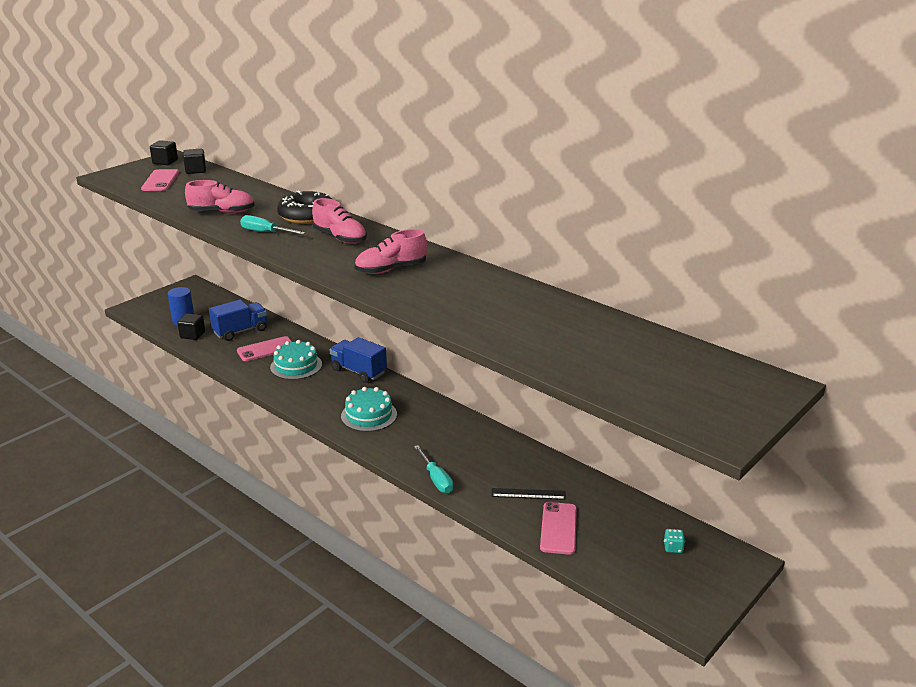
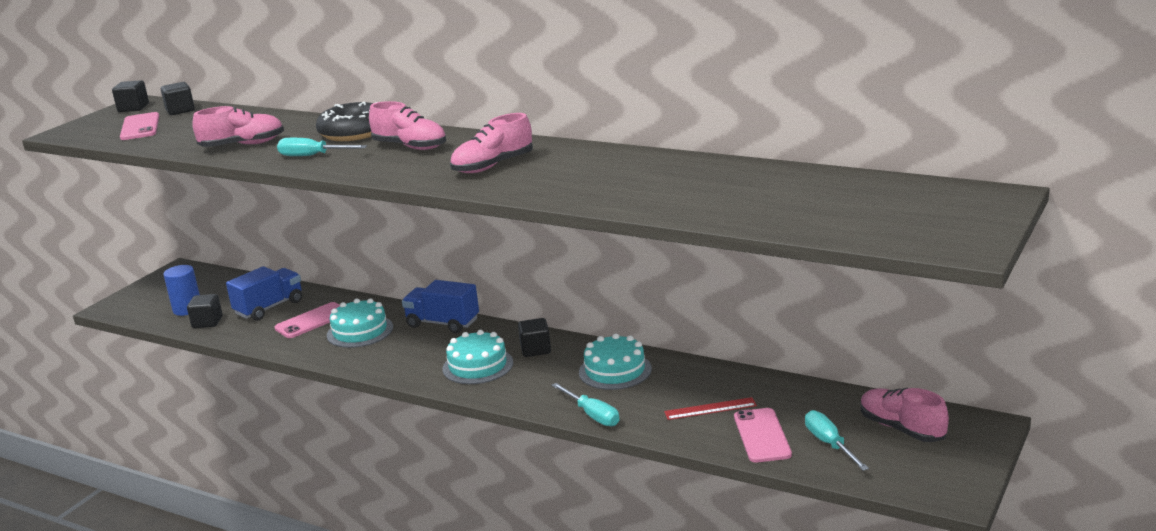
camera: 10 degrees left, 5 degrees down
black ruler [492,488,566,500] -> red ruler [664,397,757,420]
turquoise dice [664,529,685,553] -> pink shoe [861,388,949,442]
none -> black cube [518,318,551,357]
none -> turquoise cake [579,334,652,390]
none -> turquoise screwdriver [805,410,869,471]

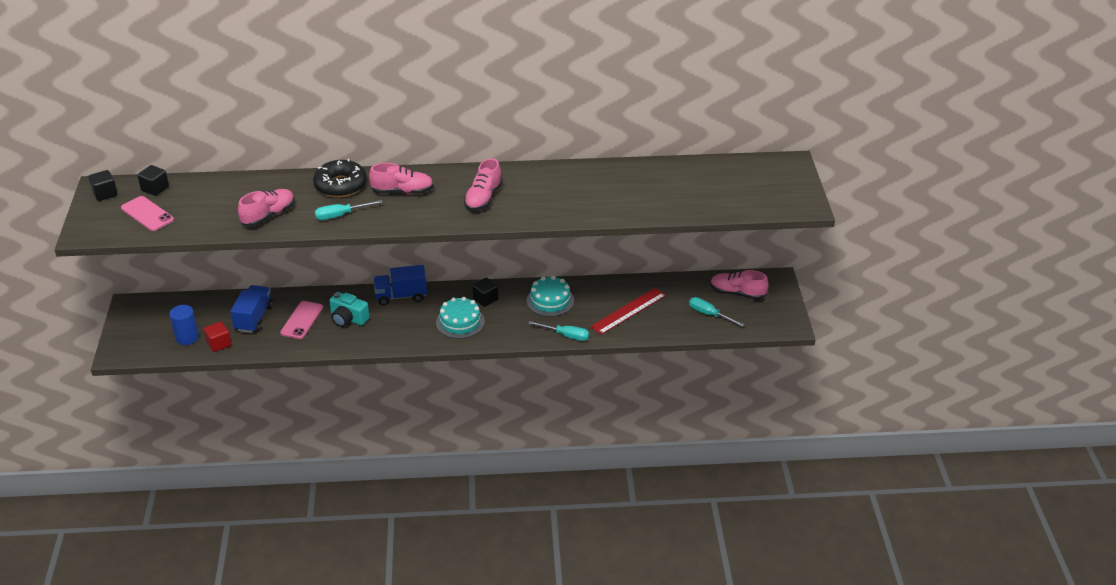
camera: 35 degrees left, 15 degrees up
black cube [187,294,222,328] -> red cube [204,321,231,352]
turquoise cake [327,298,393,348] -> turquoise camera [329,292,370,327]
red ruler [664,397,757,420] -> red ruler [590,288,666,335], size x1.60
pink phone [734,408,792,463] -> none

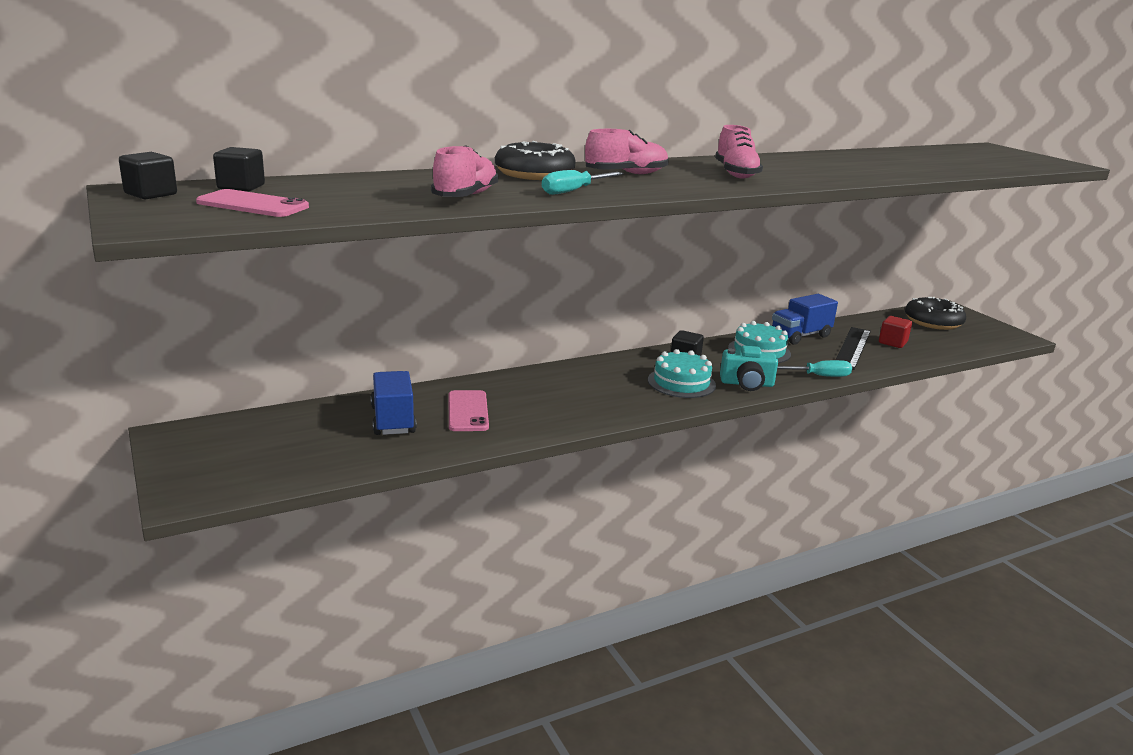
camera: 25 degrees left, 15 degrees down
blue cylinder [169,305,199,345] -> none
red cube [204,321,231,352] -> red cube moved to [879,316,912,348]
turquoise camera [329,292,370,327] -> turquoise camera moved to [720,346,778,391]
blue truck [373,265,427,306] -> blue truck moved to [772,294,838,345]
red ruler [590,288,666,335] -> black ruler [836,327,871,370]
turquoise screwdriver [689,297,745,327] -> none
pink shoe [710,270,769,300] -> black donut [905,297,966,330]

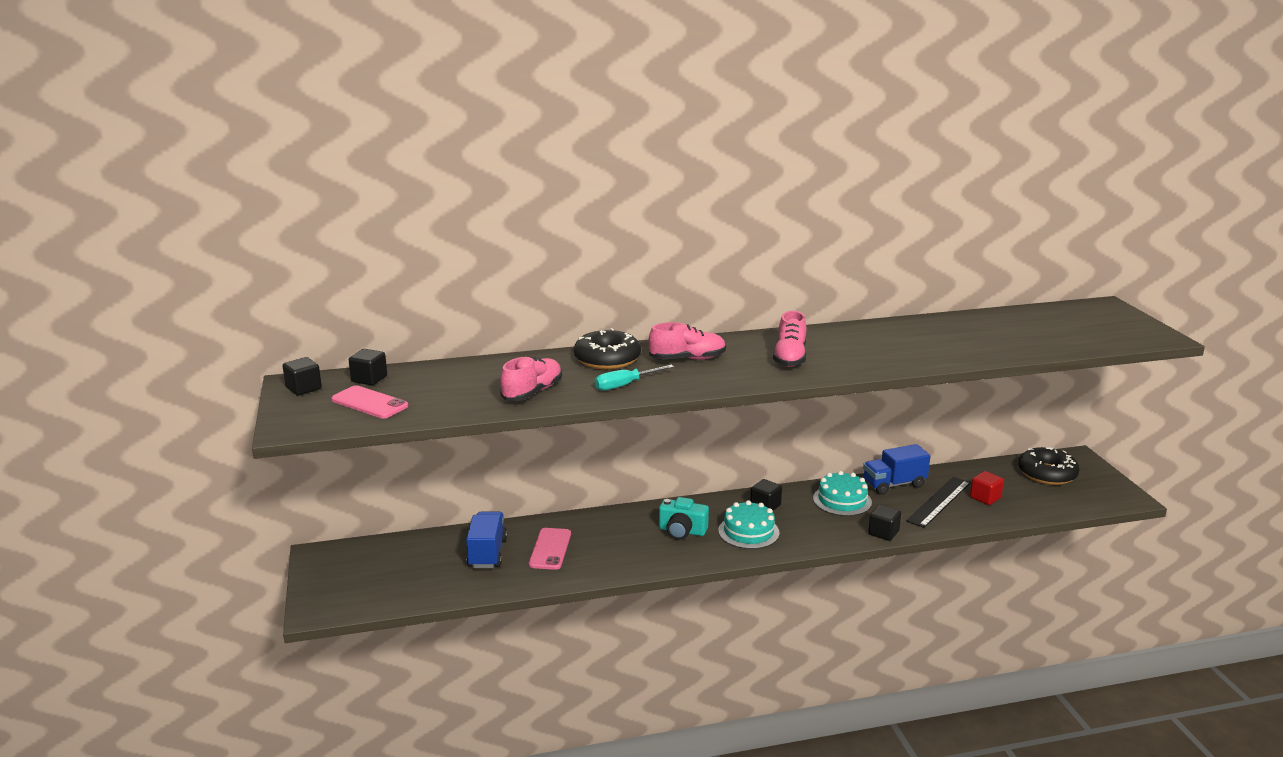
camera: 15 degrees right, 0 degrees up
turquoise camera [720,346,778,391] -> turquoise camera moved to [659,497,709,540]
turquoise screwdriver [777,360,852,377] -> black cube [868,505,901,541]

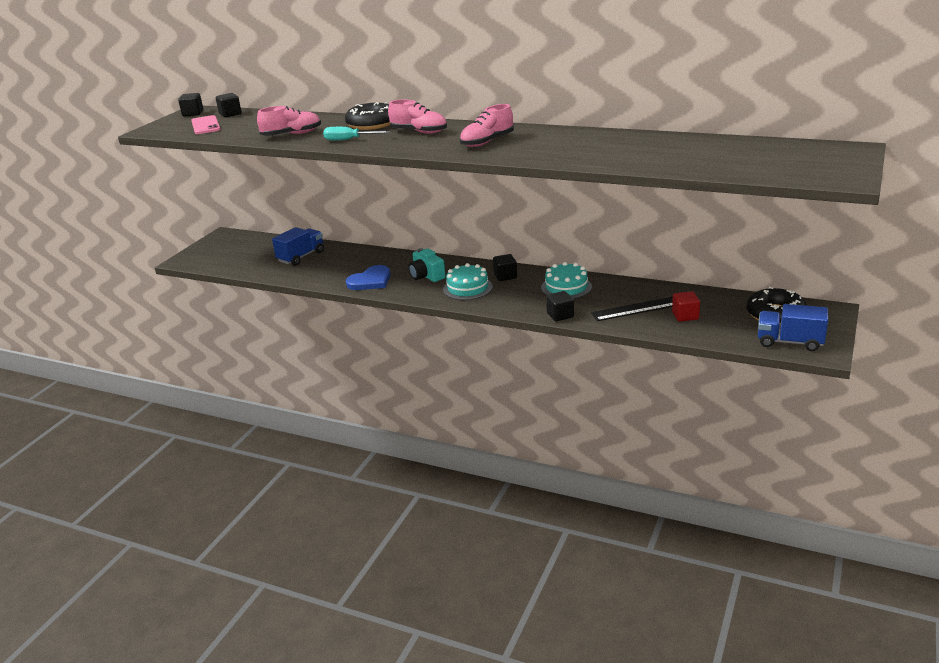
camera: 40 degrees right, 5 degrees up
pink phone [529,528,571,570] -> none
blue truck [863,444,930,495] -> blue truck moved to [758,304,828,352]
none -> blue heart [346,265,391,290]

